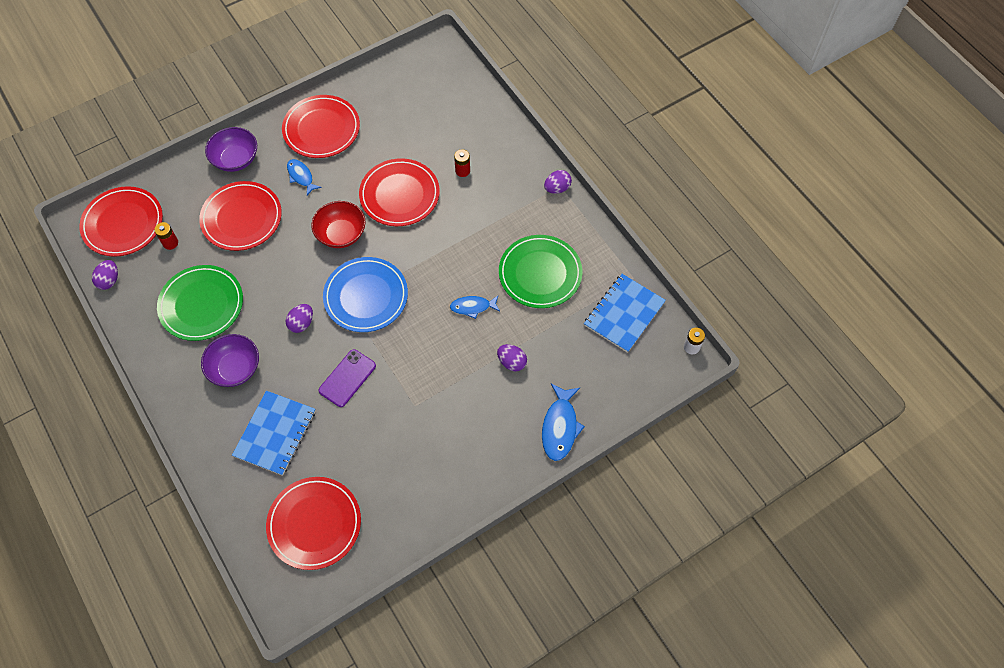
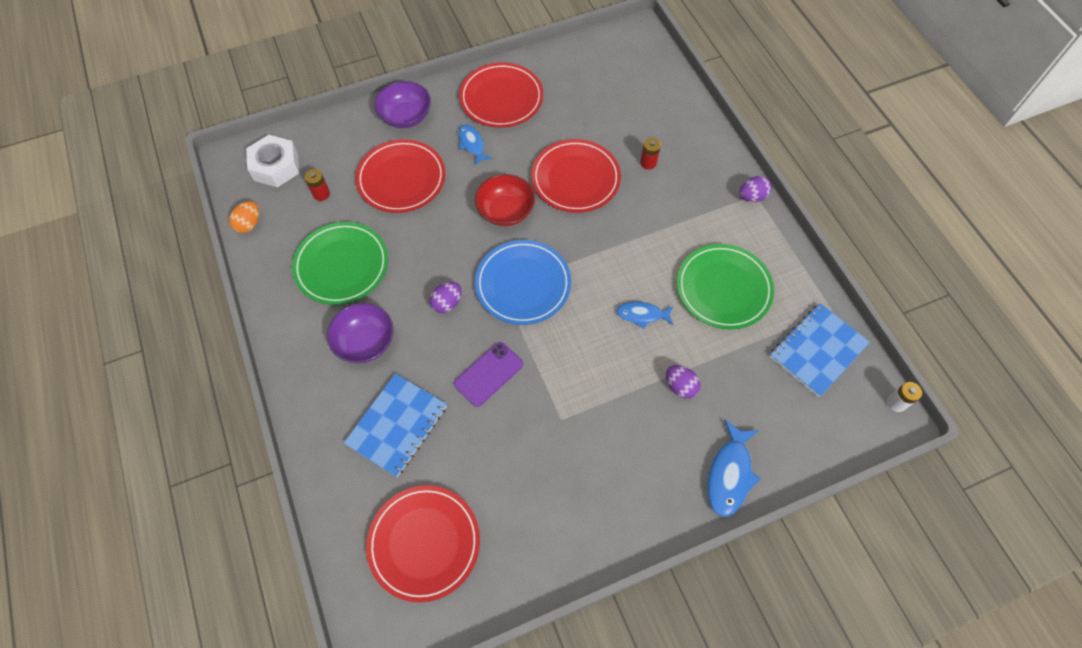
camera: 10 degrees right, 0 degrees up
red plate [79,186,163,257] -> white nut [246,135,299,188]
purple egg [92,260,118,290] -> orange egg [229,201,259,233]

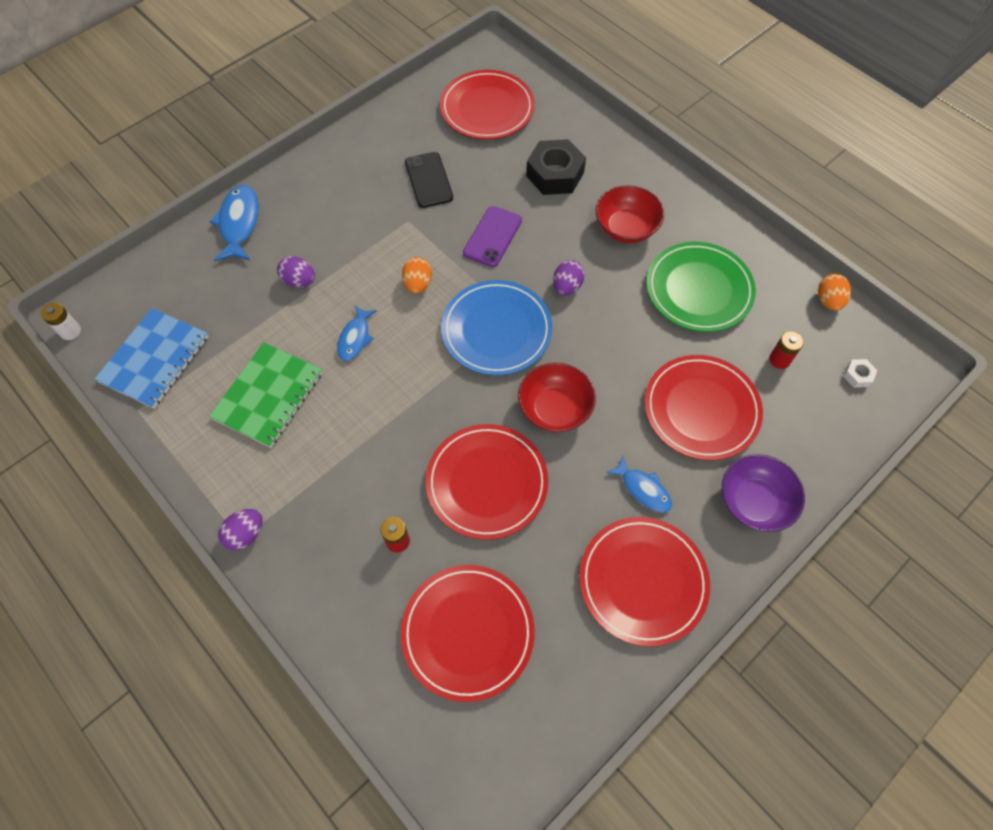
camera: 160 degrees right, 0 degrees up
white nut [246,135,299,188] -> white nut [843,359,877,388], size x0.45
purple bowl [327,303,393,363] -> red bowl [595,185,664,243]
blue notebook [344,374,447,477] -> black nut [526,139,586,195]
blue fish [616,302,673,329] -> blue fish turned 120 degrees clockwise [337,306,377,361]
green plate [677,244,774,330] -> green notebook [209,342,322,448]
none -> red plate [401,565,535,702]
none -> orange egg [402,257,432,294]
none -> black phone [405,152,453,208]

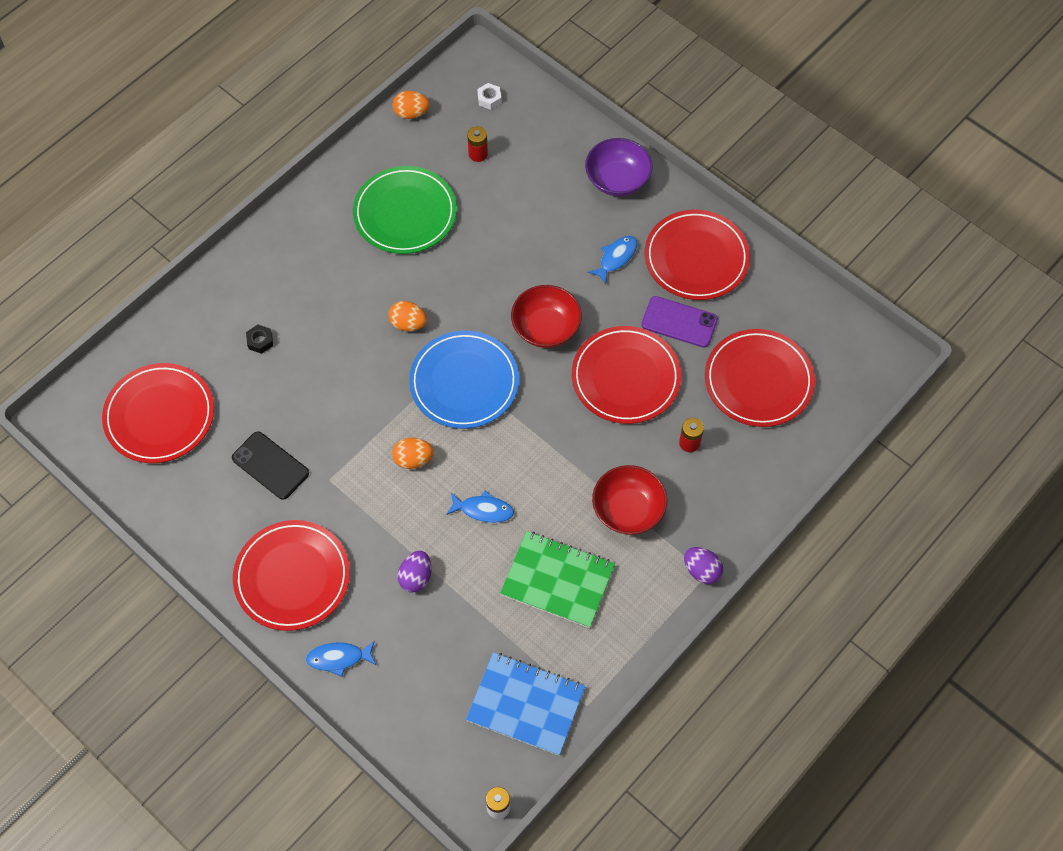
camera: 95 degrees left, 0 degrees up
blue fish [210,185,259,261] -> blue fish [306,640,376,677], size x0.64
black phone [405,152,453,208] -> black phone turned 60 degrees clockwise [232,431,309,500]
purple phone [463,206,522,267] -> purple phone moved to [641,296,718,348]
black nut [526,139,586,195] -> black nut [246,324,273,354], size x0.45
purple egg [553,260,585,296] -> orange egg [388,301,427,331]
red bowl [595,185,664,243] -> red bowl moved to [592,465,667,535]
red plate [645,355,763,460] -> red plate moved to [233,520,350,631]

